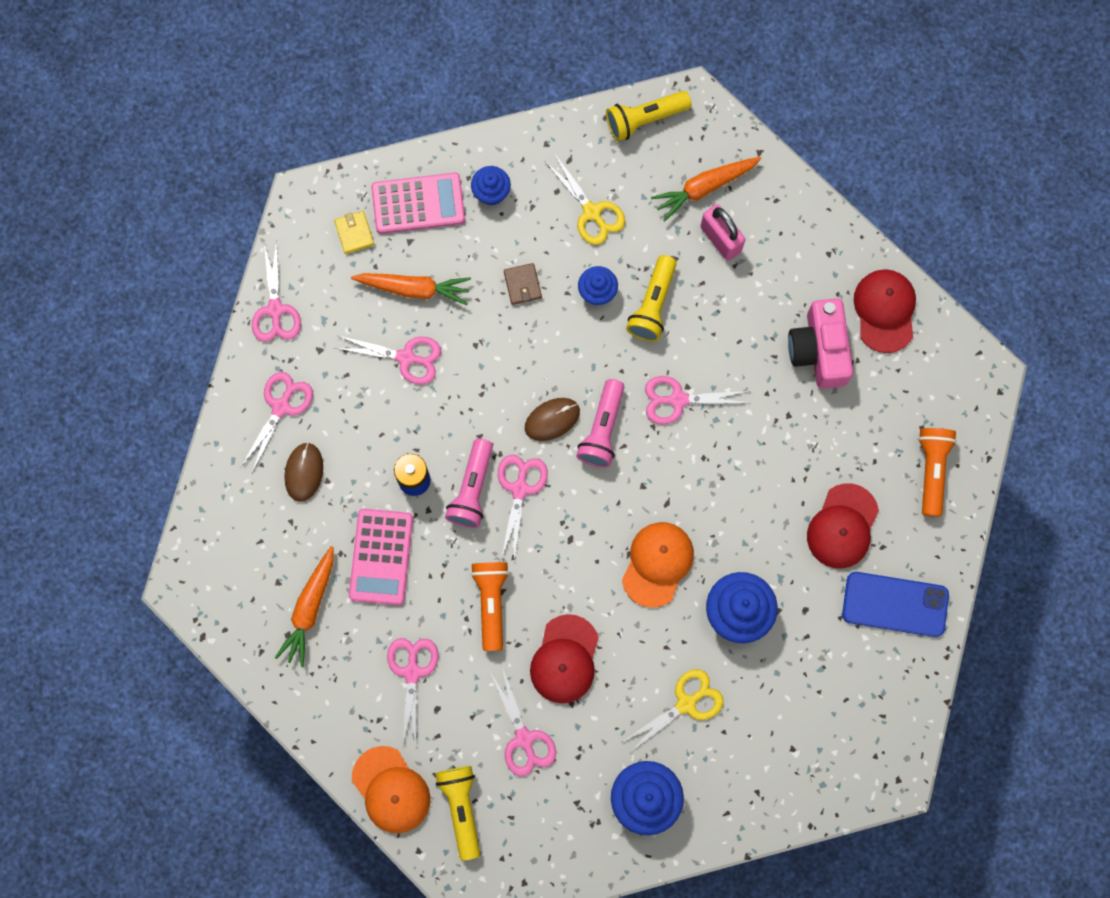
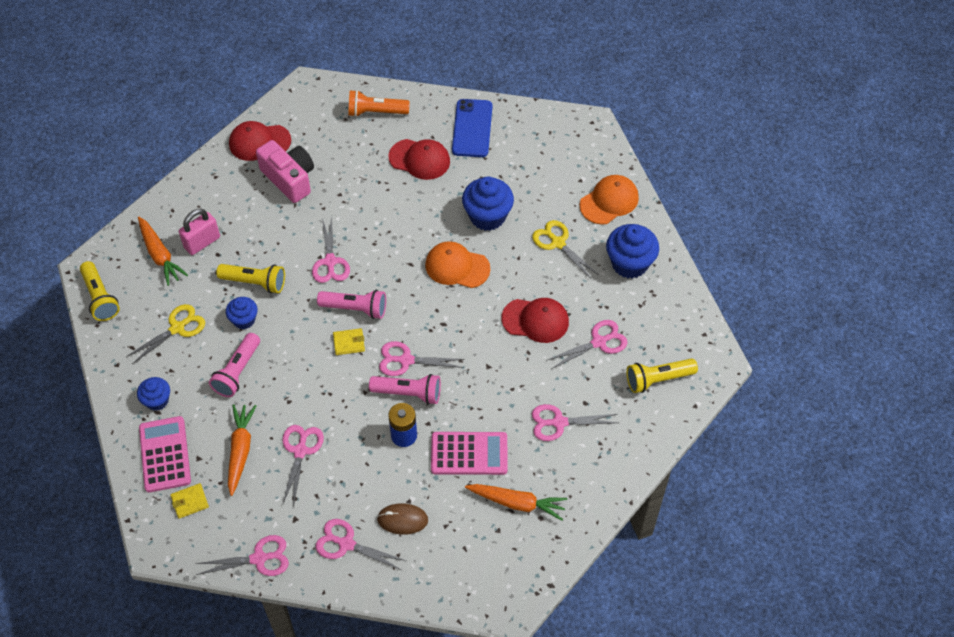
camera: 95 degrees left, 20 degrees down
orange cap [352,746,430,833] -> orange cap moved to [580,175,639,225]
orange flashlight [471,562,509,651] -> none
brown wallet [504,263,542,305] -> pink flashlight [209,333,260,397]
brown mouse [525,398,580,441] -> yellow wallet [333,328,365,355]
pink camera [788,298,853,389] -> pink camera turned 120 degrees counterclockwise [256,140,314,203]

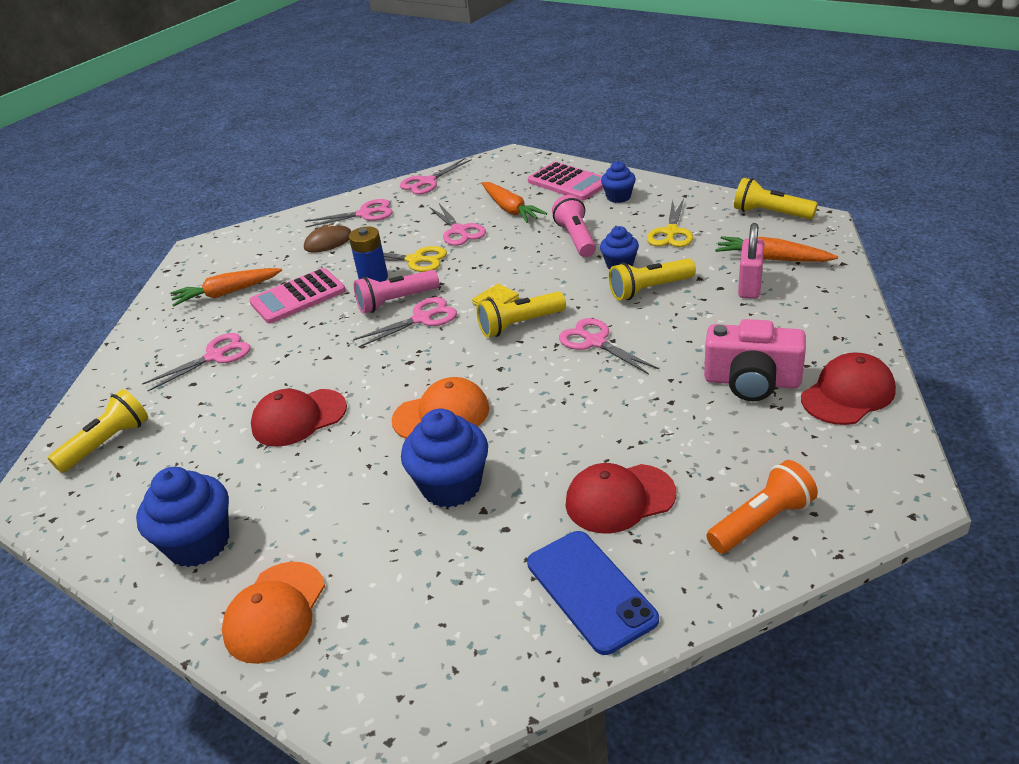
camera: 150 degrees right, 20 degrees down
yellow wallet [171,483,209,519] -> none
pink flashlight [317,290,386,319] -> yellow flashlight [476,292,566,337]
yellow scissors [532,220,599,280] -> yellow scissors moved to [353,246,447,272]
pink scissors [546,320,628,369] -> none

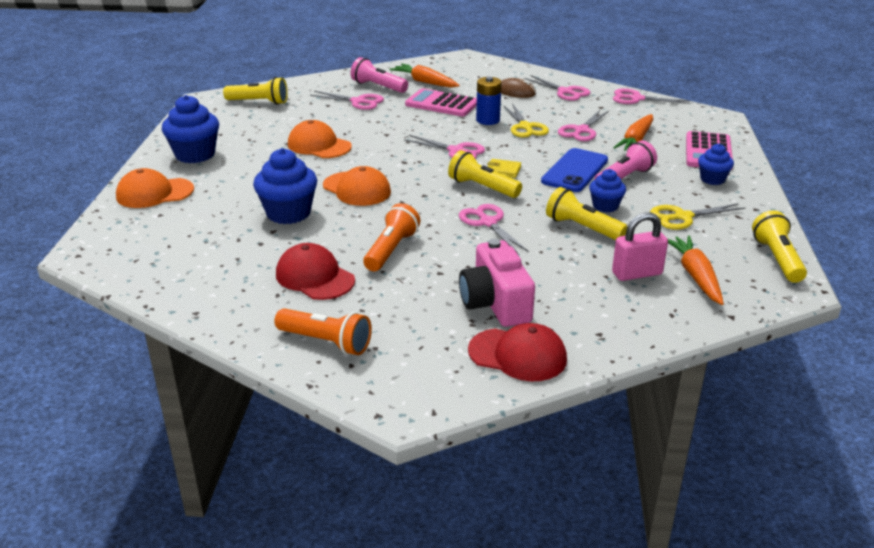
camera: 55 degrees right, 5 degrees down
red cap [251,389,347,447] -> orange cap [288,120,352,158]
pink flashlight [354,270,439,313] -> pink flashlight moved to [351,57,408,93]
blue phone [527,531,659,655] -> blue phone moved to [541,148,608,192]
pink scissors [559,318,659,375] -> pink scissors turned 45 degrees counterclockwise [459,204,529,254]
none -> orange flashlight [363,203,420,271]

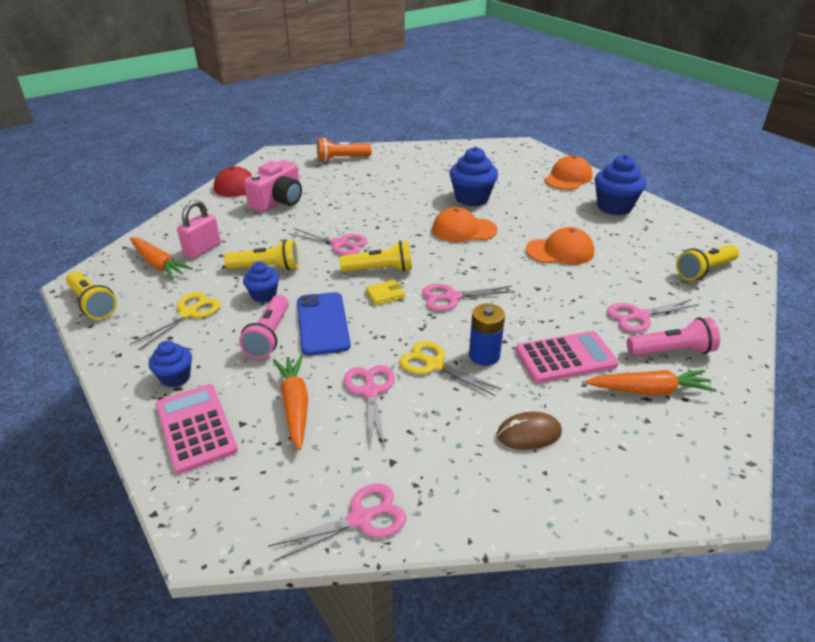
camera: 140 degrees right, 5 degrees up
red cap [276,243,355,300] -> none
orange flashlight [363,203,420,271] -> none
pink camera [459,239,535,327] -> pink camera turned 90 degrees clockwise [244,160,302,212]
pink scissors [525,75,590,101] -> none

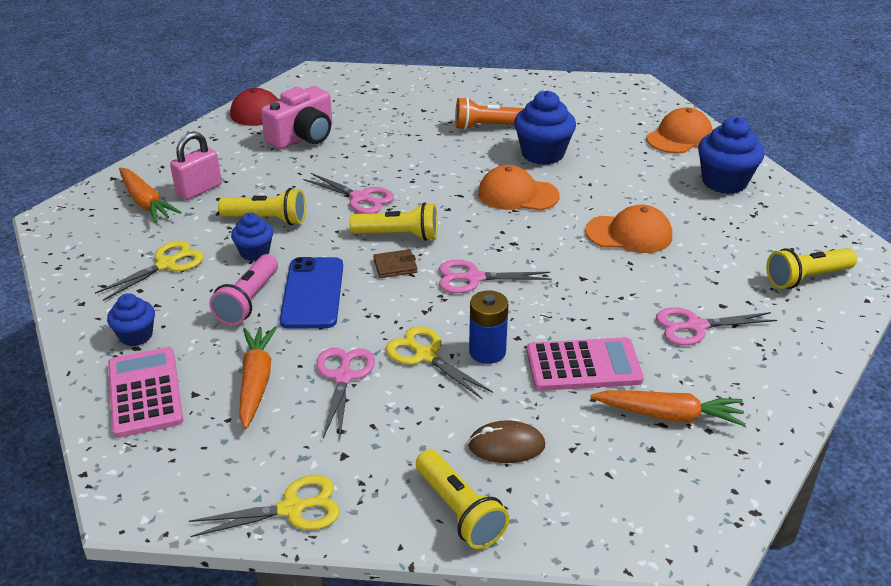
camera: 10 degrees right, 0 degrees up
yellow flashlight [66,271,117,319] -> yellow flashlight moved to [416,449,509,549]
pink scissors [268,484,406,562] -> yellow scissors [189,475,340,537]
orange flashlight [317,138,372,162] -> orange flashlight moved to [455,97,525,130]
yellow wallet [366,280,405,305] -> brown wallet [373,249,418,278]
pink flashlight [627,317,720,356] -> none

